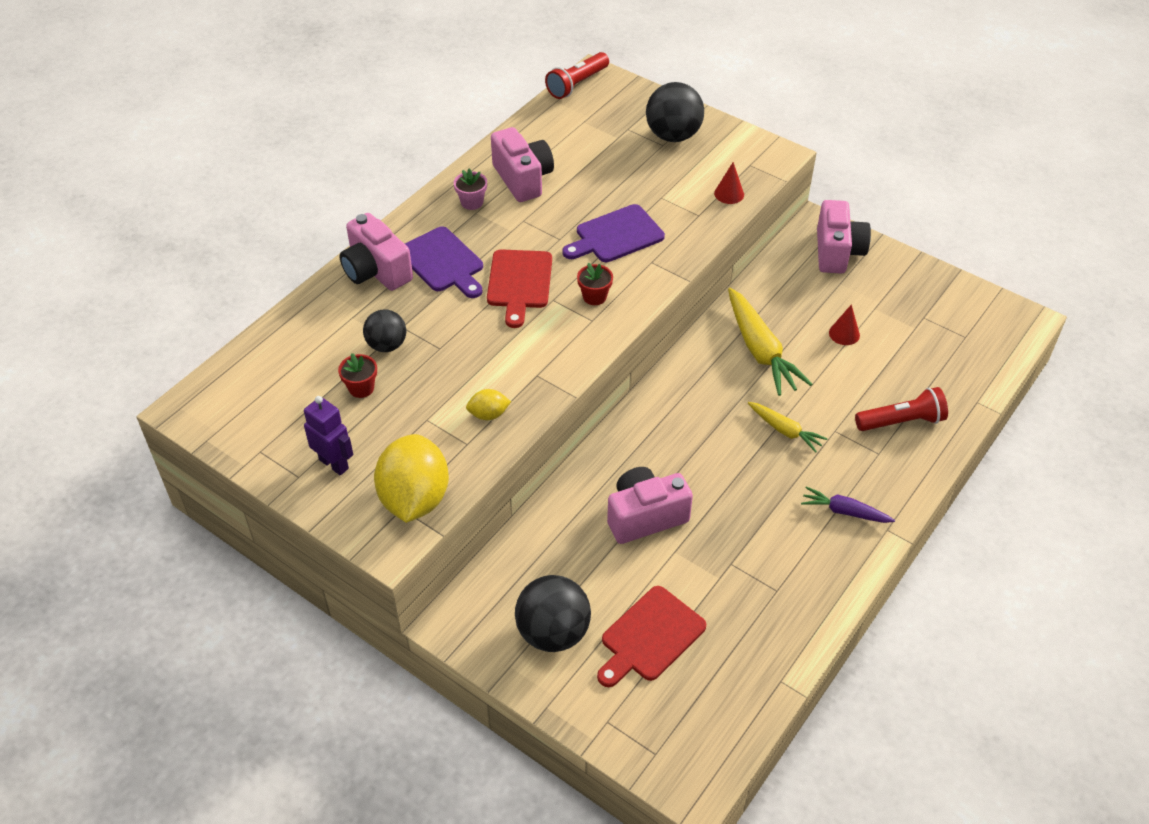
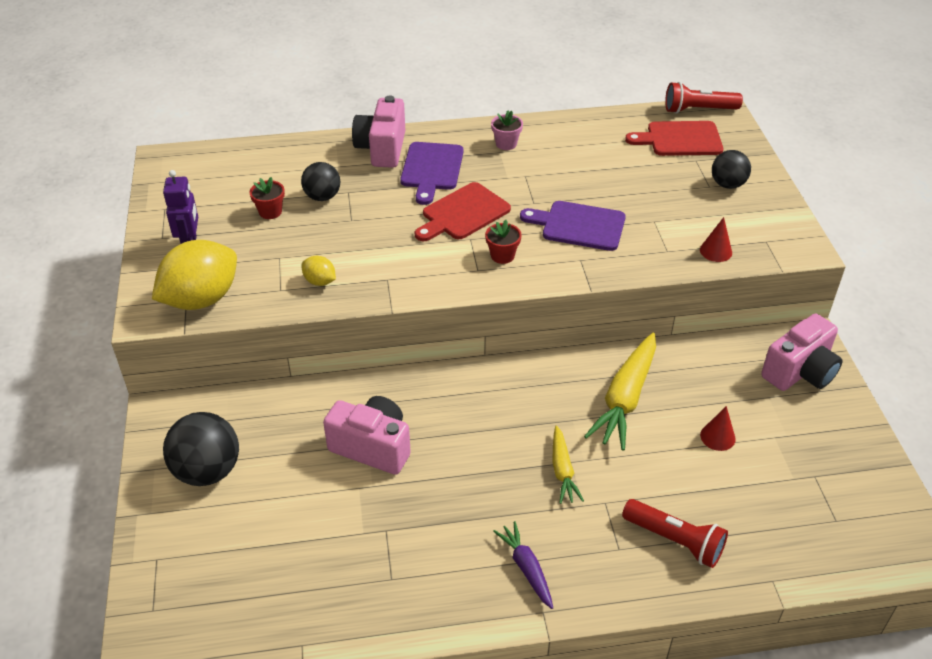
camera: 45 degrees right, 5 degrees down
pink camera [491,127,554,202] -> none
red cutting board [597,586,706,687] -> red cutting board moved to [625,121,723,156]
black ball [646,82,704,142] -> black ball [712,150,751,189], size x0.63

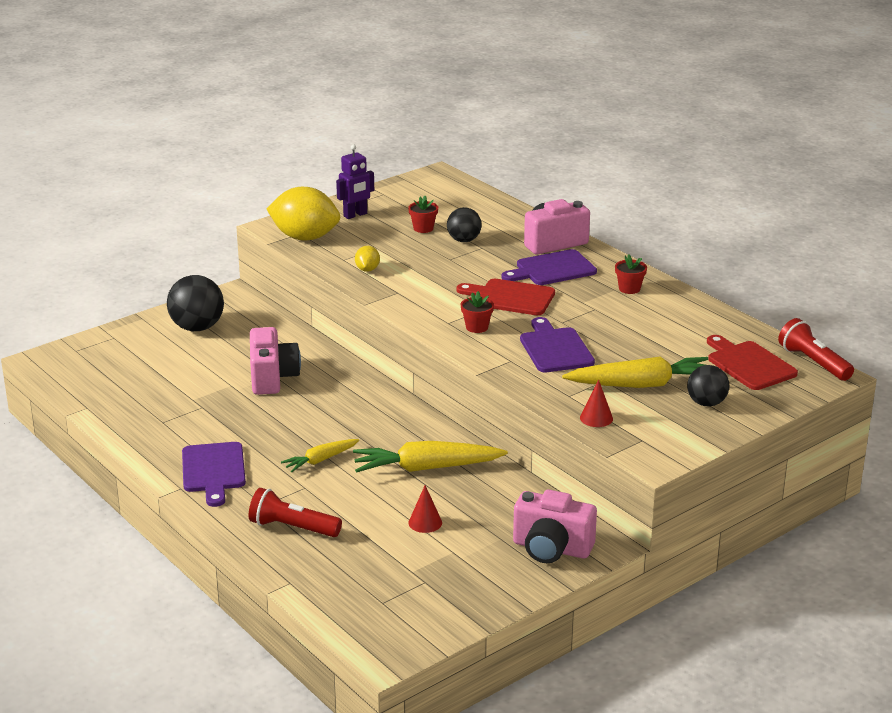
camera: 60 degrees right, 15 degrees down
pink flower pot [491,110,523,150] -> red flower pot [615,255,647,294]
purple carrot [493,521,553,609] -> purple cutting board [182,442,246,507]
red flashlight [622,499,728,568] -> red flashlight turned 105 degrees clockwise [249,488,342,537]
none -> yellow carrot [562,356,708,388]

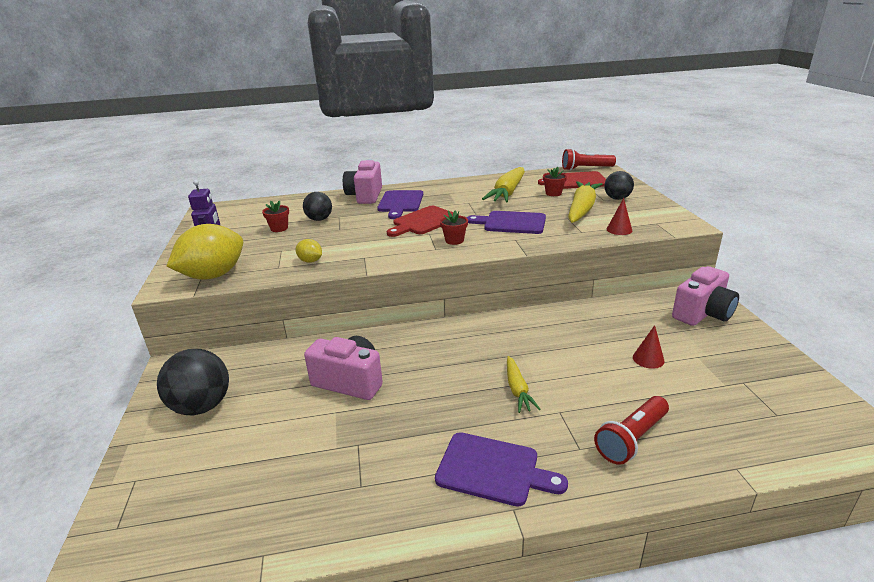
camera: 60 degrees left, 0 degrees up
yellow carrot [353,441,508,473] -> yellow carrot moved to [482,167,525,202]
red flower pot [615,255,647,294] -> red flower pot moved to [543,167,567,196]

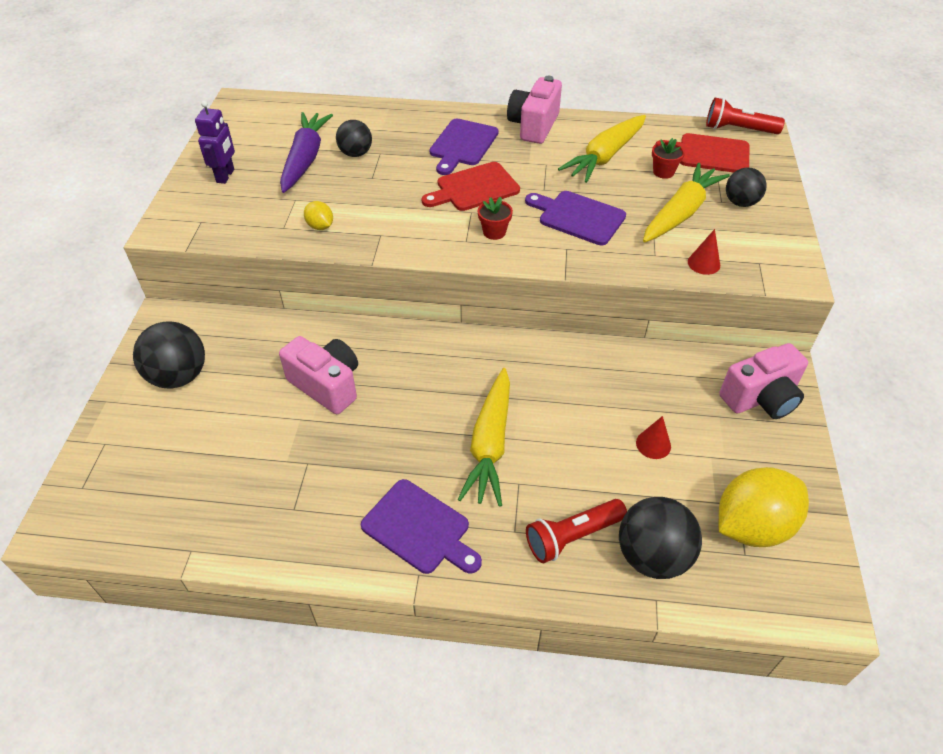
camera: 15 degrees right, 20 degrees up
yellow lemon [167,224,243,280] -> yellow lemon moved to [718,467,809,547]
red flower pot [262,200,289,232] -> purple carrot [280,112,333,193]
pink camera [343,159,382,204] -> pink camera moved to [507,76,562,144]
yellow carrot [507,356,541,413] -> yellow carrot [457,368,510,507], size x1.78
none -> black ball [619,497,702,579]

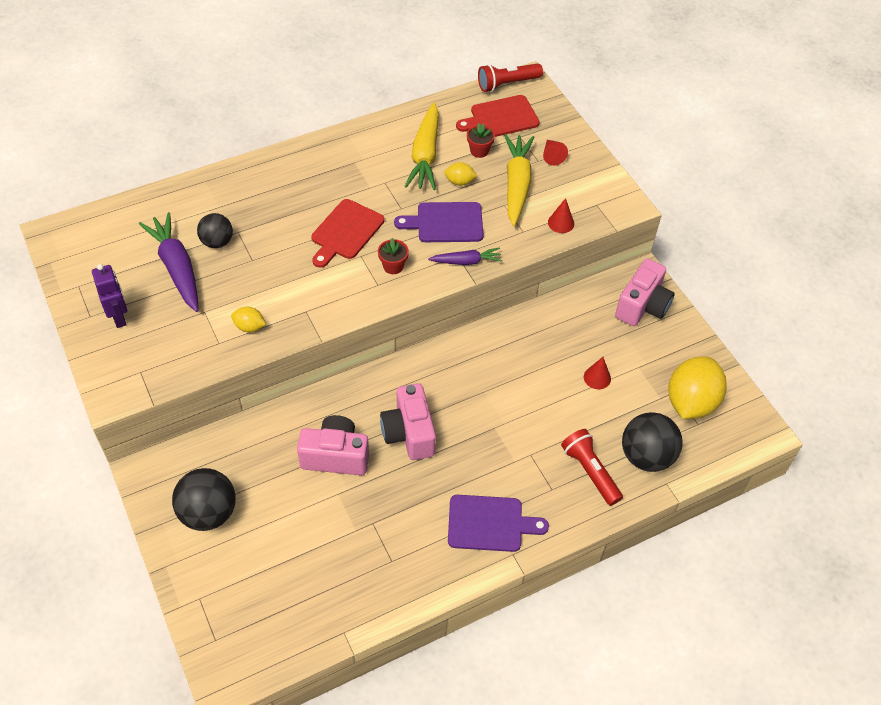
camera: 35 degrees left, 5 degrees up
purple cutting board [430,119,498,175] -> none
yellow carrot [457,368,510,507] -> none
pink camera [507,76,562,144] -> pink camera moved to [380,383,436,460]
red flashlight [526,499,627,563] -> red flashlight turned 120 degrees clockwise [561,429,623,506]
black ball [726,167,767,207] -> red cone [543,140,568,166]
none -> purple carrot [428,247,502,265]
none -> yellow lemon [444,162,477,186]

